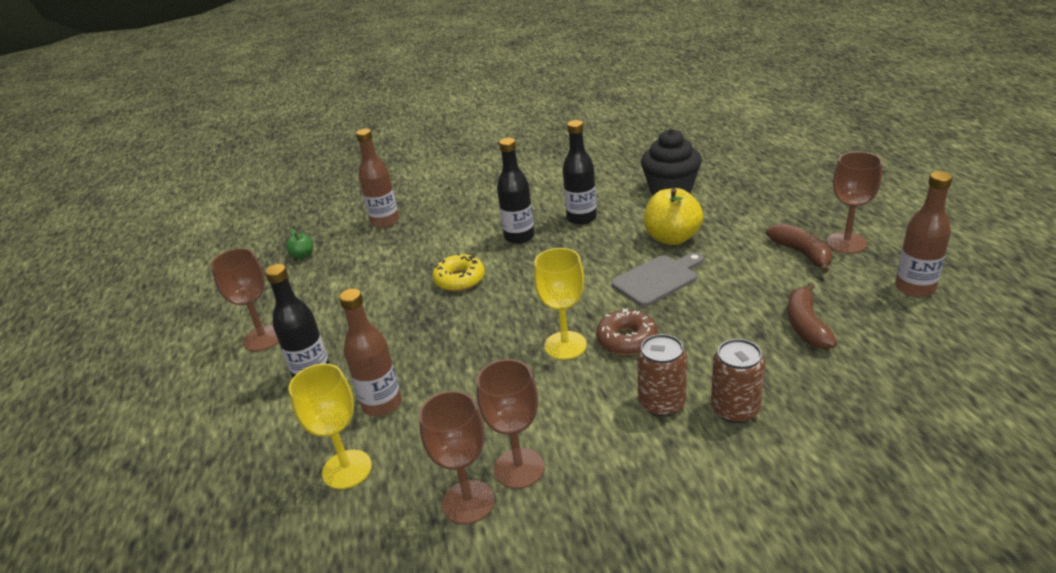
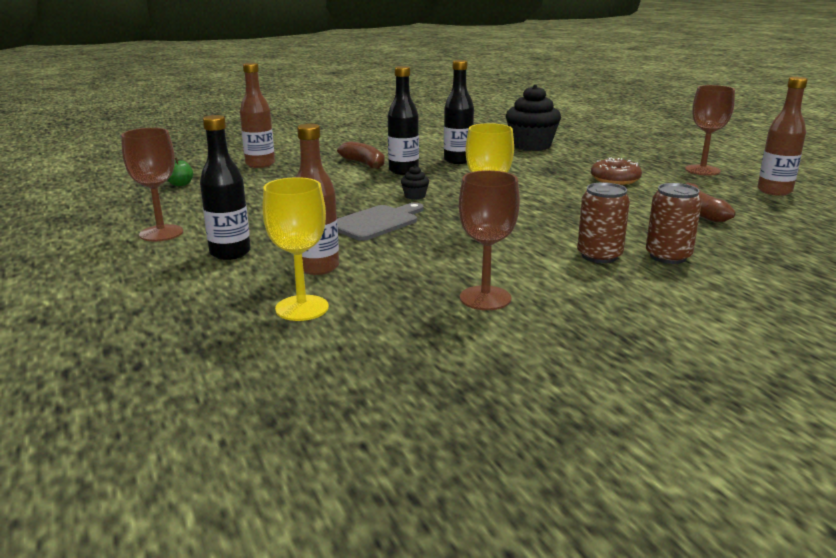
camera: 15 degrees left, 10 degrees down
brown goblet [419,391,495,524] -> none
yellow donut [432,253,485,291] -> none
brown donut [596,309,658,355] -> brown donut moved to [591,158,642,185]
grey cutting board [611,252,704,307] -> grey cutting board moved to [337,203,424,241]
yellow apple [644,188,703,245] -> none
brown banana [766,223,832,273] -> brown banana moved to [337,141,385,169]
none -> black cupcake [401,166,429,200]

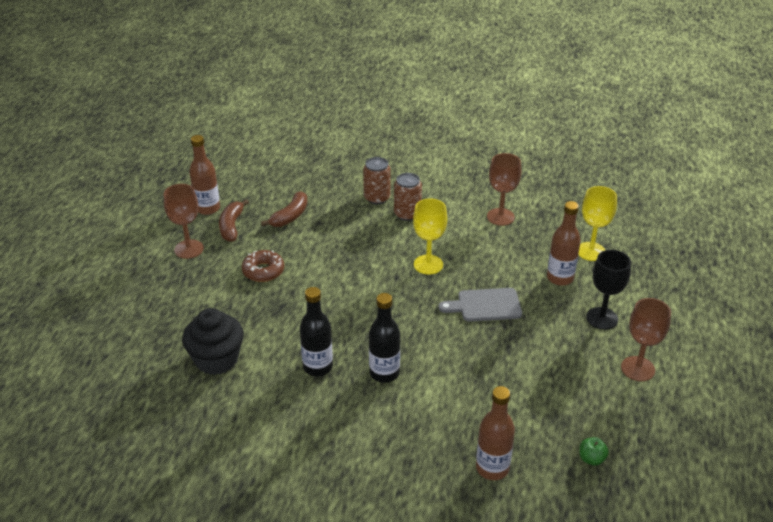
camera: 140 degrees left, 15 degrees up
black bottle [200,115,251,260] -> black goblet [586,250,631,330]
brown banana [337,141,385,169] -> brown banana moved to [219,199,249,242]
black cupcake [401,166,429,200] -> none

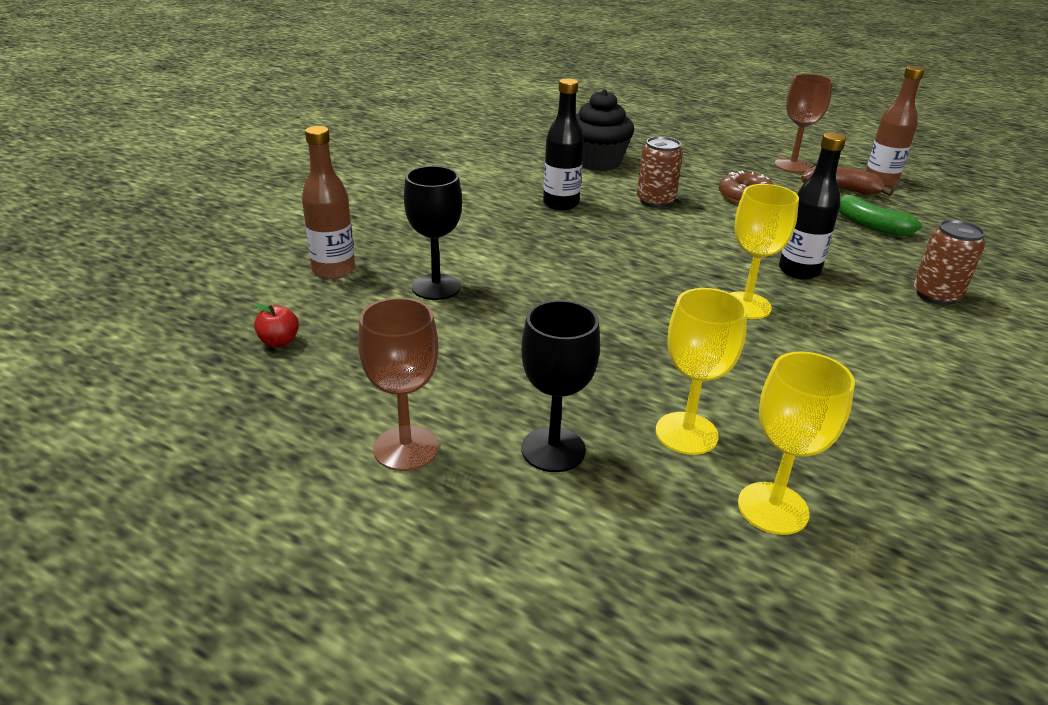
camera: 105 degrees right, 5 degrees down
brown banana [261,191,307,227] -> green banana [839,193,922,237]
black bottle [369,293,400,383] -> black bottle moved to [779,132,846,280]
brown can [394,173,422,221] -> brown can moved to [637,136,683,208]
grey cutting board [439,288,522,322] -> none
brown goblet [487,153,521,226] -> none
brown bottle [547,201,581,286] -> yellow goblet [656,288,747,455]
green apple [580,437,609,466] -> red apple [254,303,299,347]
none -> black goblet [404,166,462,300]

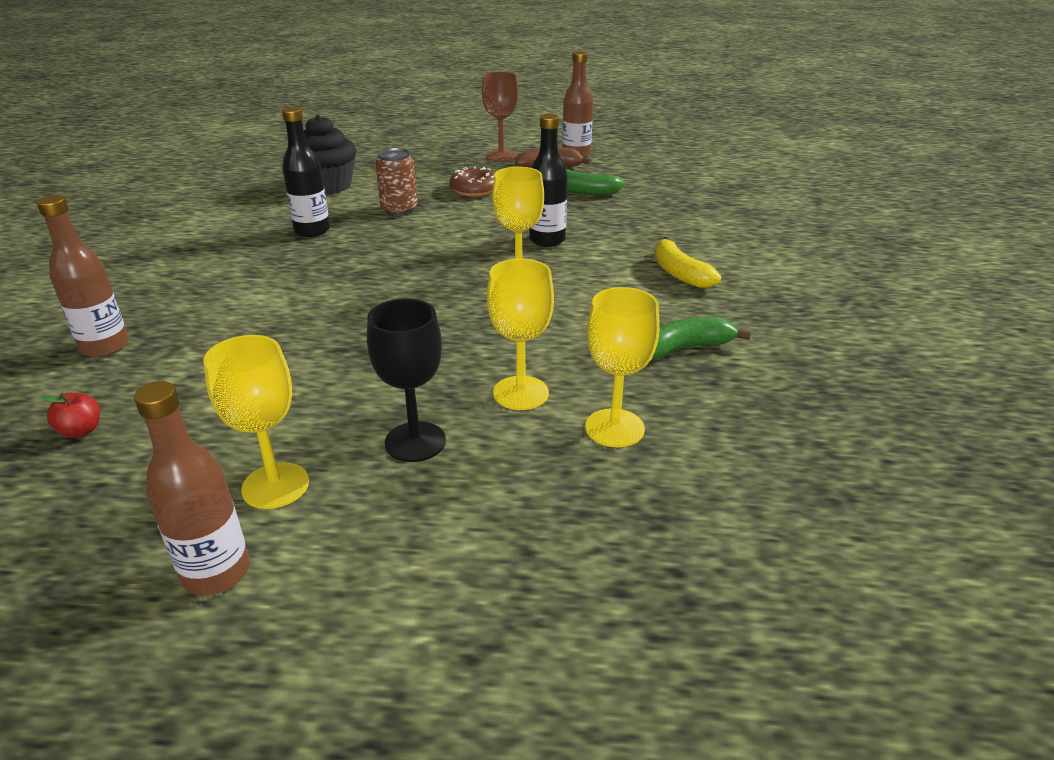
camera: 25 degrees left, 0 degrees up
brown goblet [358,298,439,471] -> yellow goblet [204,335,309,509]
black goblet [404,166,462,300] -> none
brown can [914,219,985,305] -> none
none -> brown bottle [134,381,250,595]
none -> green banana [652,317,751,360]
none -> yellow banana [654,237,721,288]

